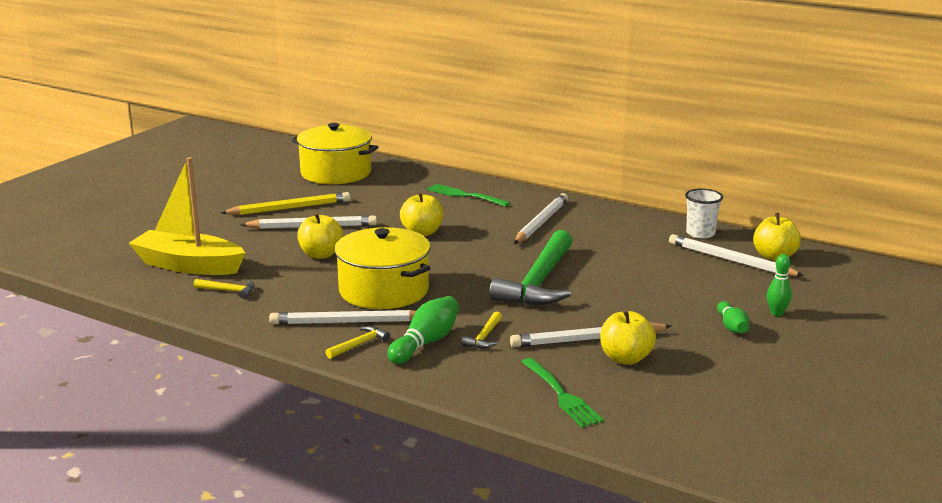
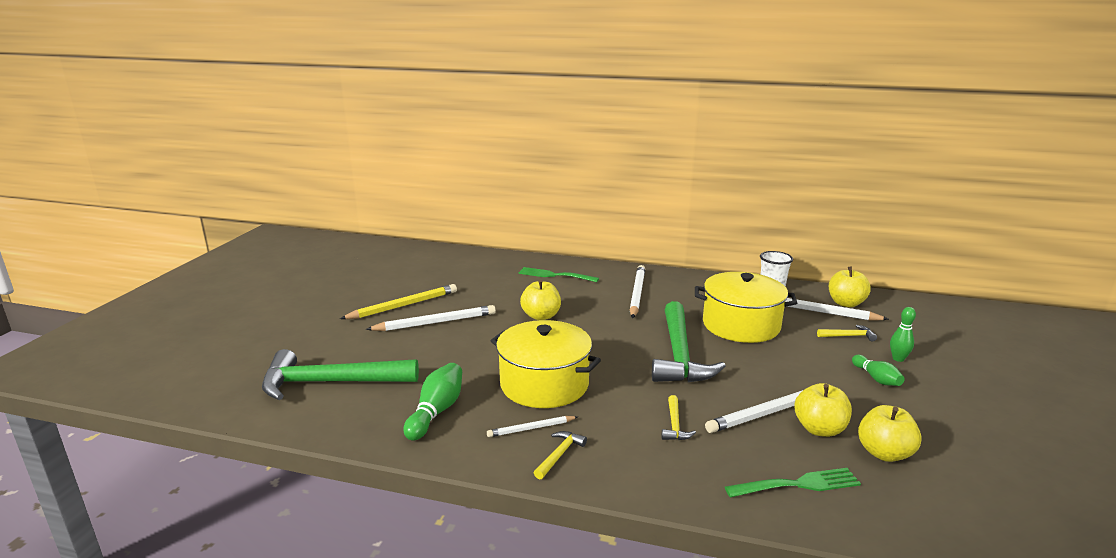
camera: 15 degrees left, 0 degrees up
yellow boat [129,157,245,275] -> green hammer [262,349,419,400]
yellow hammer [194,279,255,299] -> yellow hammer moved to [817,325,877,342]
white pencil [269,310,416,325] -> white pencil [487,416,577,437], size x0.57
yellow pot [292,123,379,184] -> yellow pot moved to [695,272,797,343]
yellow apple [297,213,343,259] -> yellow apple moved to [858,405,922,462]
green bowling pin [387,296,459,364] -> green bowling pin moved to [403,363,462,441]
green fork [521,358,603,427] -> green fork turned 60 degrees counterclockwise [725,468,861,498]

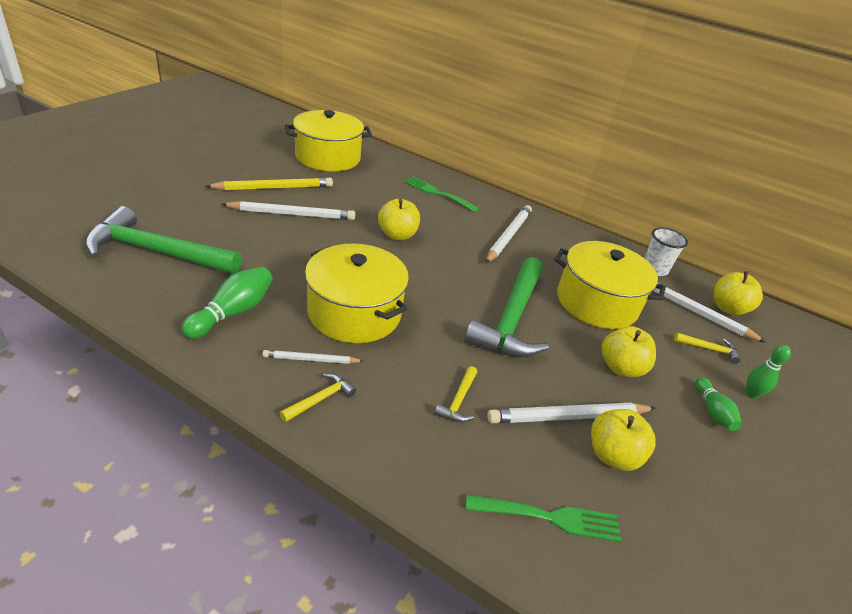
camera: 10 degrees right, 15 degrees up
yellow apple [858,405,922,462] -> yellow apple moved to [602,326,656,377]
none -> yellow pot [285,110,372,172]

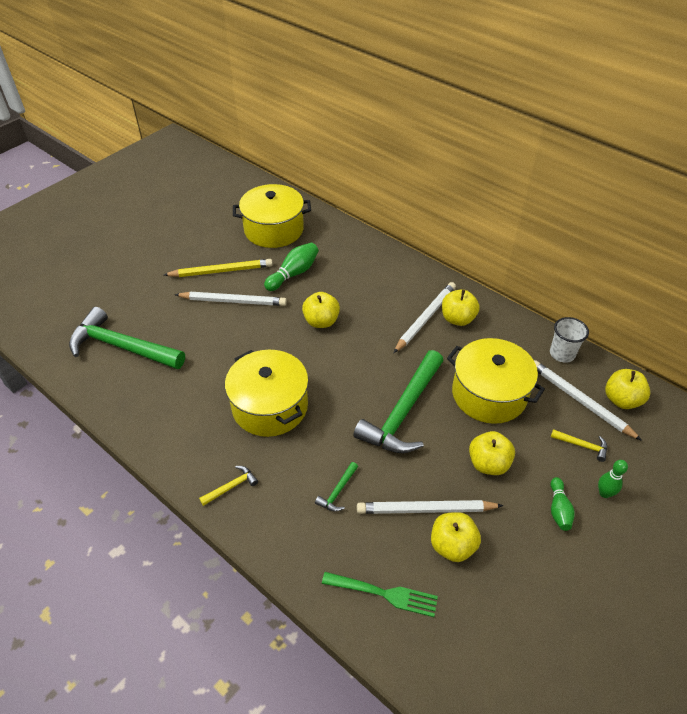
camera: 15 degrees right, 10 degrees up
green bowling pin [181,266,273,339] -> green bowling pin moved to [264,243,319,291]
white pencil [262,350,363,364] -> none
green fork [404,176,480,212] -> none
yellow hammer [434,366,477,422] -> green hammer [315,462,358,512]
none -> yellow apple [442,289,480,326]

